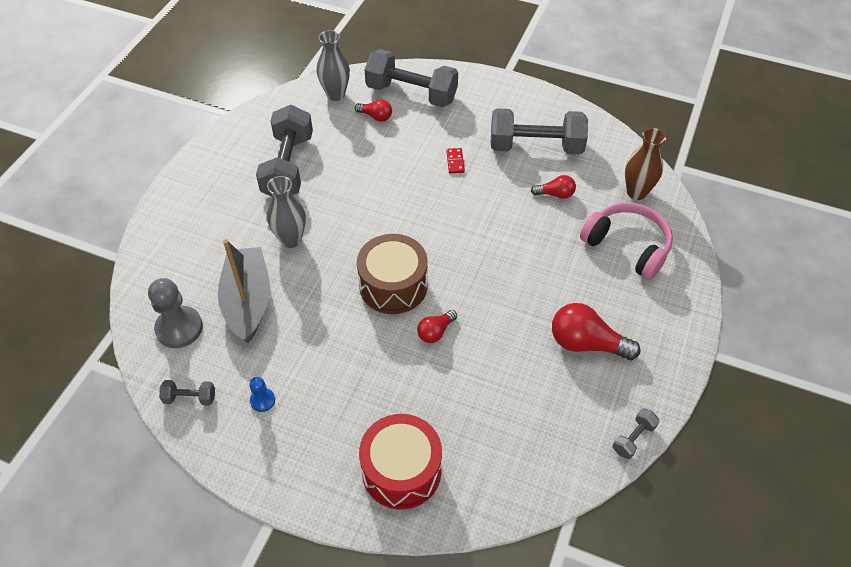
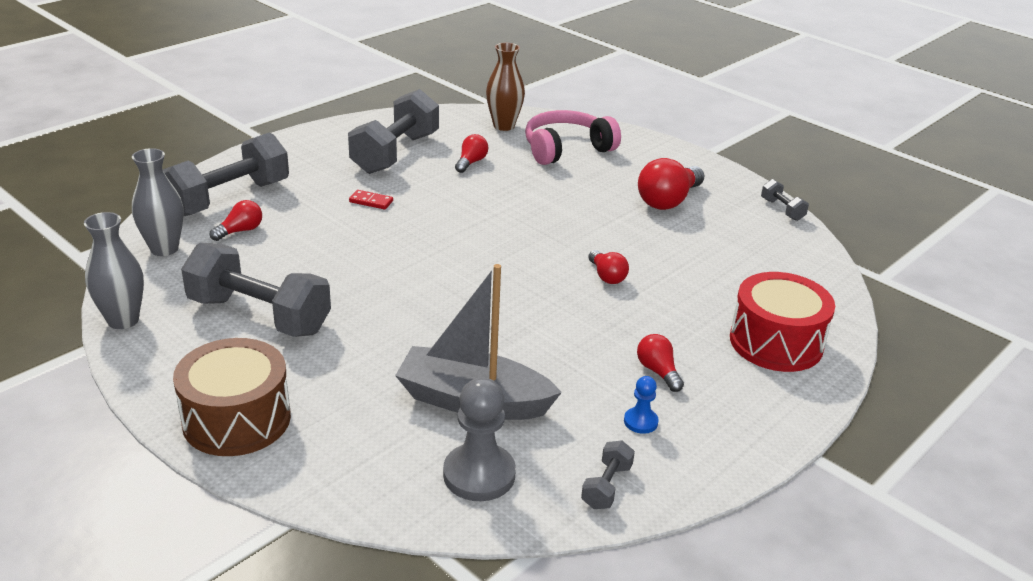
camera: 70 degrees left, 20 degrees down
grey vase [267,176,306,248] -> grey vase moved to [84,212,144,329]
brown drum [357,234,428,314] -> brown drum moved to [173,338,291,456]
none -> red light bulb [637,334,684,392]

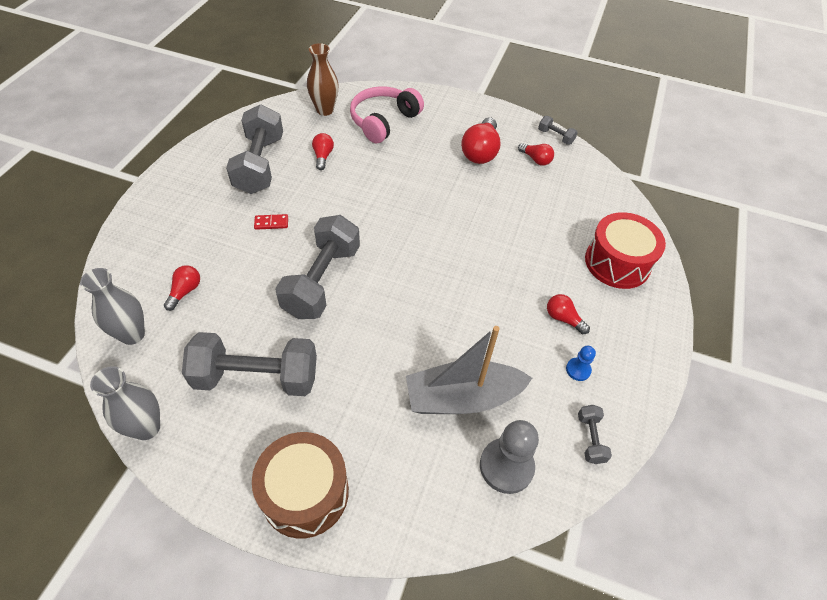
camera: 25 degrees left, 20 degrees up
grey dumbbell [163,132,289,216] -> grey dumbbell moved to [275,215,360,319]
red light bulb [588,250,629,284] -> red light bulb moved to [518,143,554,166]

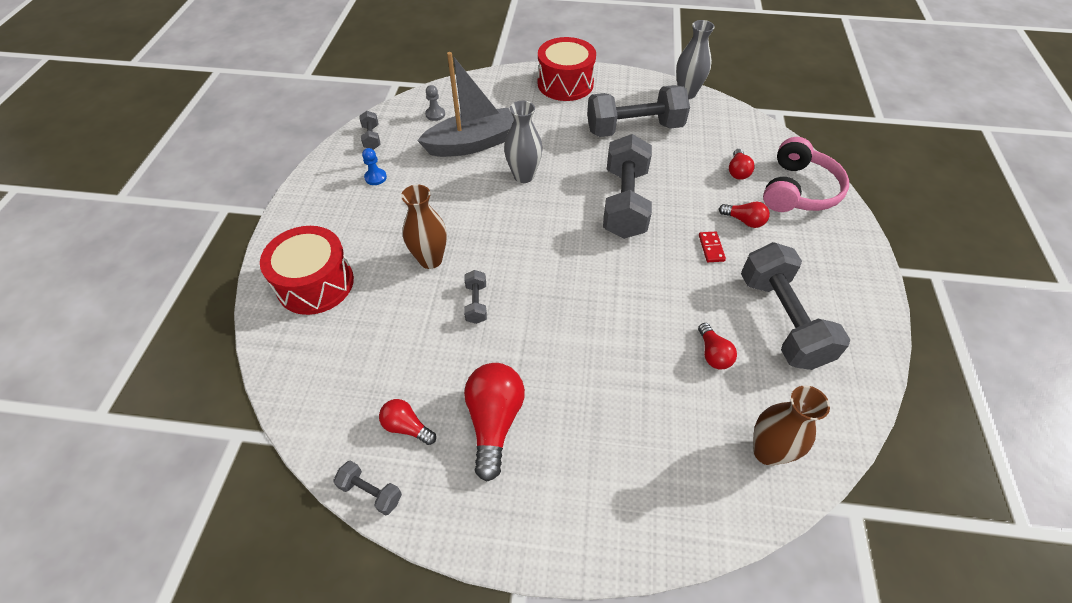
camera: 170 degrees right, 0 degrees up
grey vase [80,268,145,345] -> grey vase moved to [504,101,543,183]
brown drum [252,432,349,539] -> red drum [538,37,596,101]
red domino [254,214,288,230] -> red domino turned 75 degrees counterclockwise [699,232,726,262]
pink headphones [350,86,424,143] -> pink headphones moved to [763,137,849,212]
grey pawn [480,420,539,494] -> grey pawn [425,85,445,121], size x0.51
red light bulb [547,294,590,334] -> red light bulb moved to [719,202,770,228]
none -> brown vase [401,185,447,269]
none -> grey dumbbell [464,270,487,324]

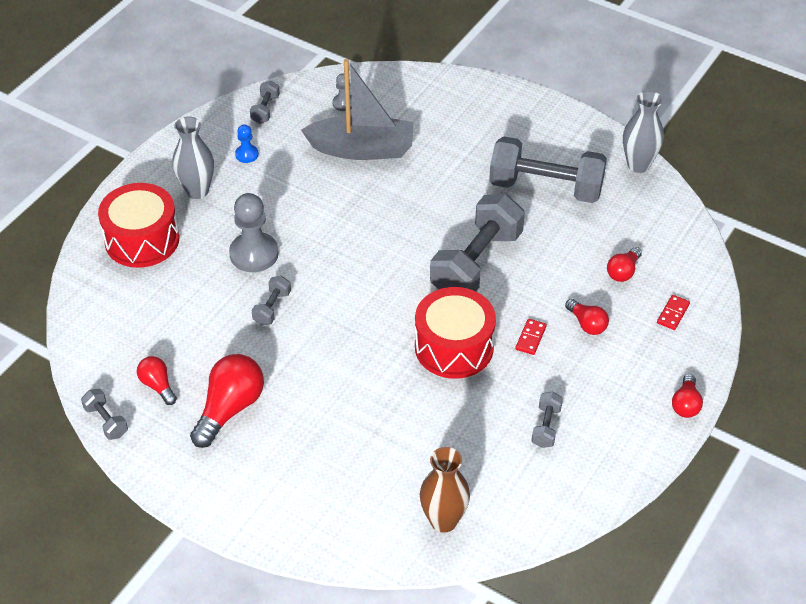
camera: 25 degrees right, 5 degrees down
brown vase [401,185,447,269] -> grey pawn [229,193,279,272]
grey vase [504,101,543,183] -> grey vase moved to [172,116,214,199]
red drum [538,37,596,101] -> red drum moved to [415,287,496,379]
red light bulb [698,323,737,370] -> red light bulb moved to [672,374,703,418]
grey dumbbell [741,242,850,370] -> grey dumbbell [531,391,563,448], size x0.44
pink headphones [763,137,849,212] -> red domino [657,295,690,330]

